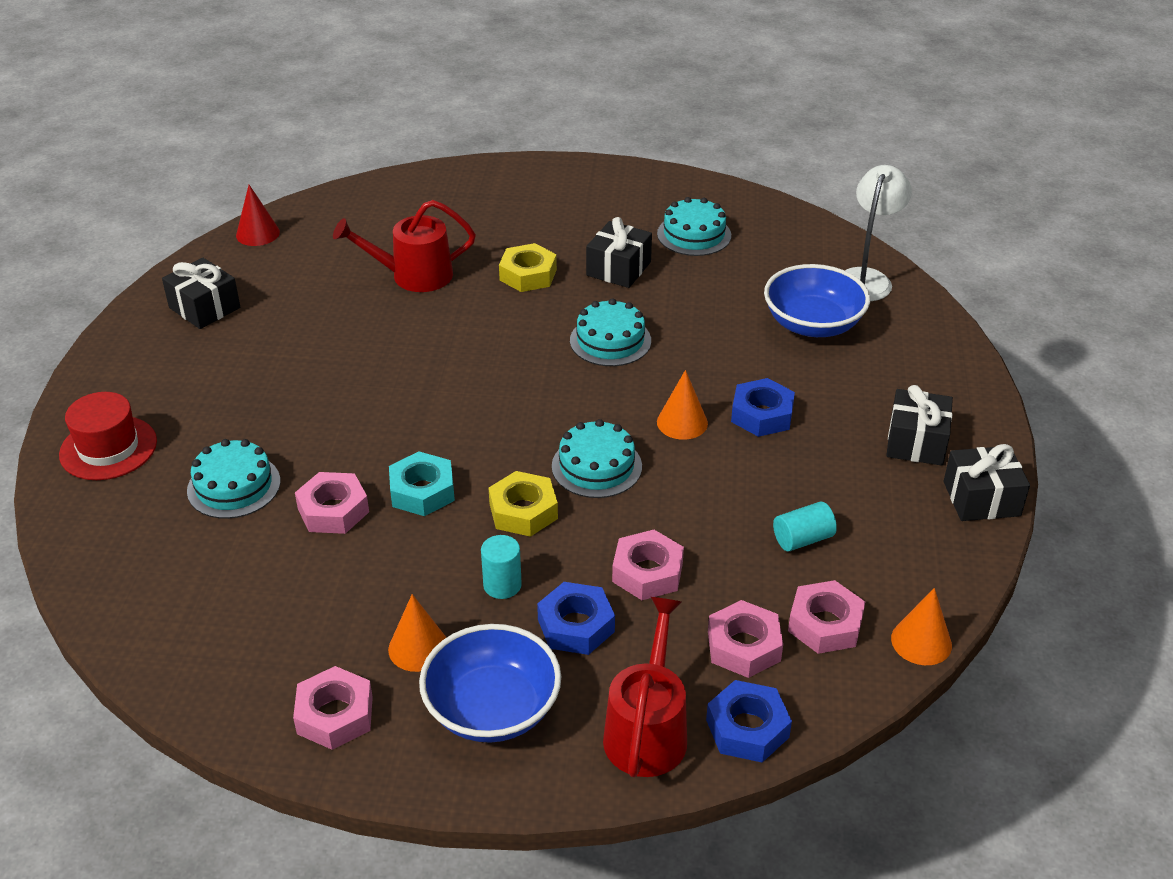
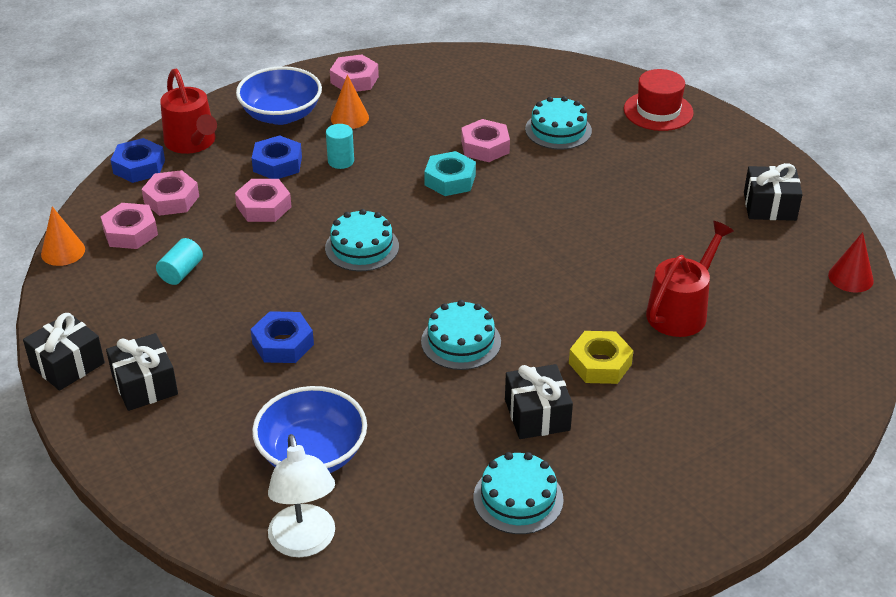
camera: 140 degrees right, 0 degrees up
yellow nut [489,471,558,537] -> none
orange cone [657,370,708,440] -> none

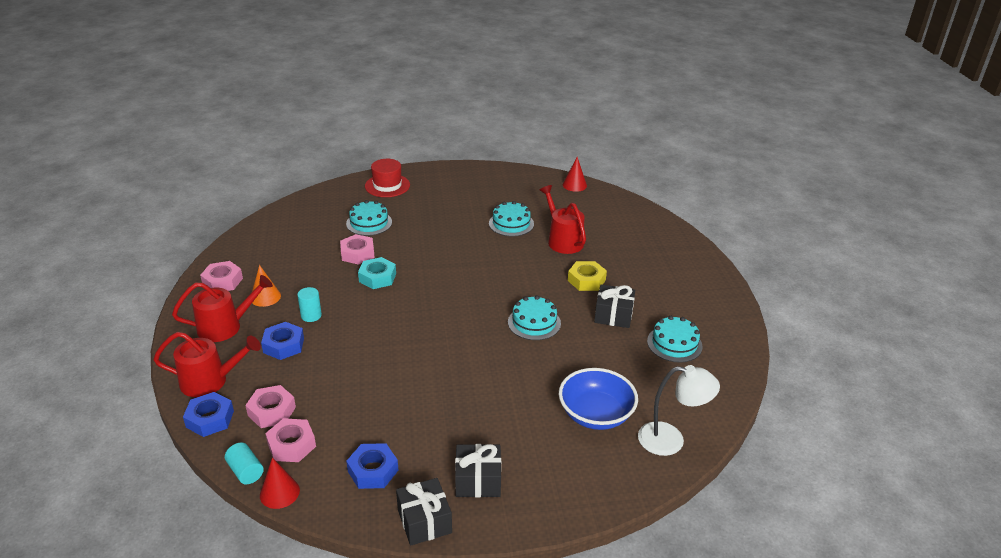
camera: 65 degrees left, 5 degrees down
orange cone [41,206,85,266] -> red cone [260,458,300,509]
turquoise cylinder [156,238,203,285] -> turquoise cylinder moved to [225,443,264,484]
pink nut [235,179,292,222] -> none
blue bowl [236,66,322,125] -> red watering can [172,275,273,342]
blue nut [250,311,314,363] -> blue nut moved to [346,443,399,489]
turquoise cake [325,209,399,271] -> turquoise cake moved to [489,201,534,236]
black gift [744,163,803,221] -> none

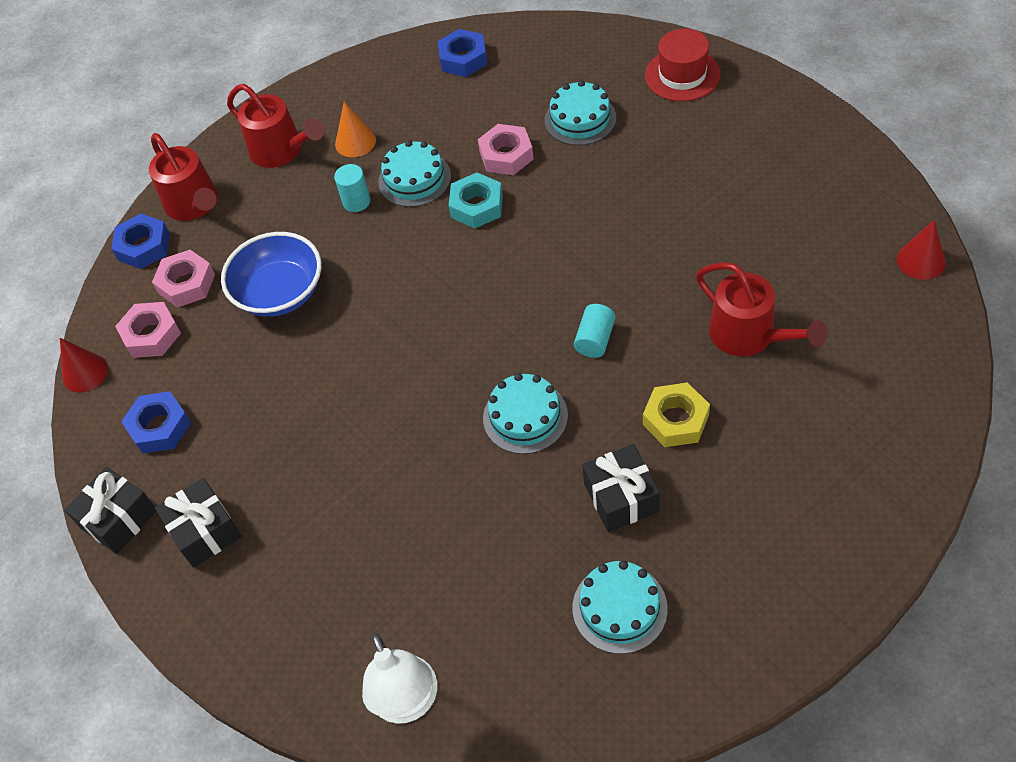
camera: 65 degrees right, 20 degrees up
pink nut [200,261,243,291] -> none
turquoise cylinder [225,443,264,484] -> turquoise cylinder moved to [574,304,615,358]
blue nut [261,322,304,360] -> blue nut moved to [438,29,488,77]
turquoise cake [489,201,534,236] -> turquoise cake moved to [378,140,451,207]
red watering can [539,185,586,254] -> red watering can turned 105 degrees clockwise [696,262,827,356]
blue bowl [559,368,638,430] -> blue bowl moved to [221,232,321,317]

